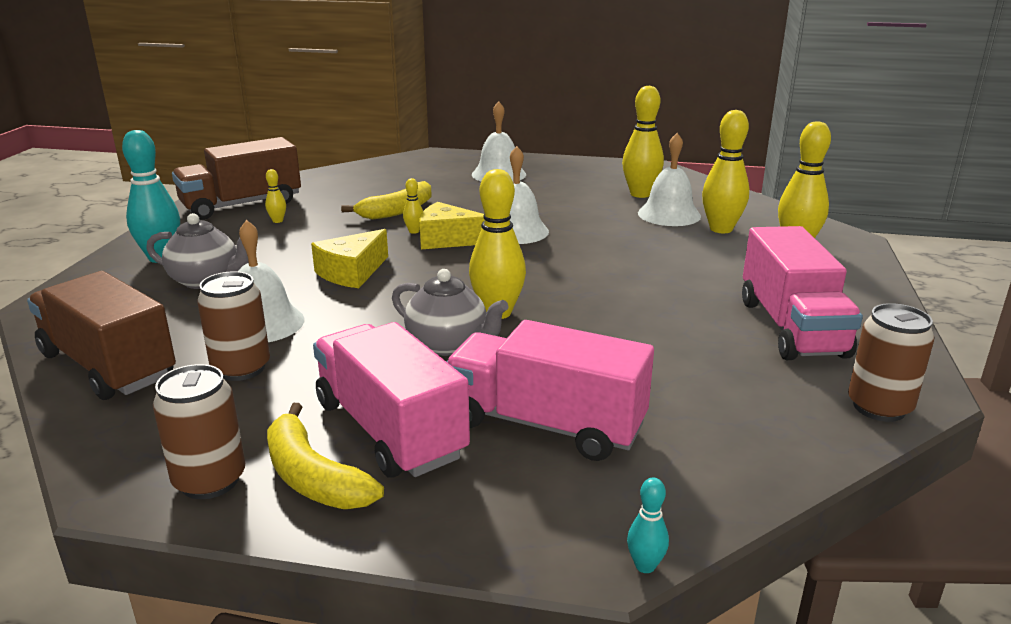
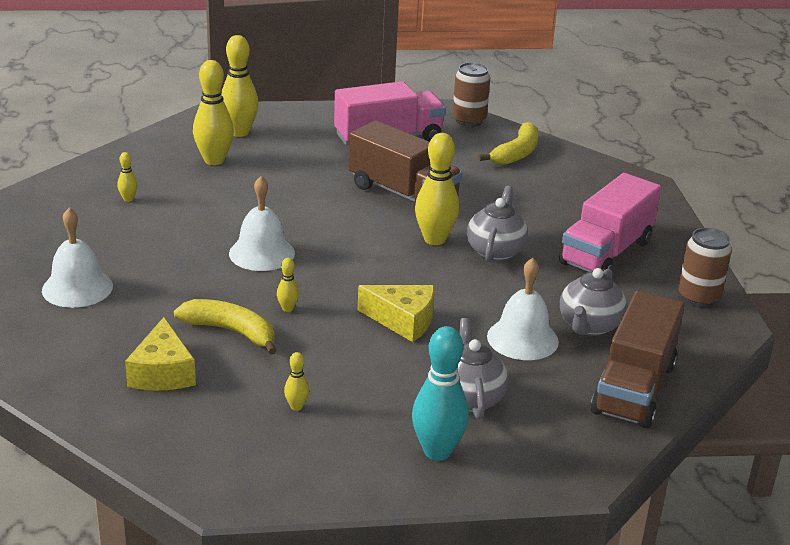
camera: 110 degrees left, 5 degrees up
brown truck [172,137,301,220] -> brown truck moved to [349,120,462,206]
brown can [197,271,270,381] -> grey teapot [560,268,627,336]
yellow banana [267,403,384,509] -> yellow banana moved to [478,122,539,165]
yellow cheese [419,202,485,249] -> yellow cheese moved to [125,317,196,390]
pink truck [446,320,654,461] -> none
yellow bowling pin [622,86,664,198] -> yellow bowling pin [117,152,138,202], size x0.46
turquoise bowling pin [627,477,669,573] -> none
white bell [638,133,701,226] -> none

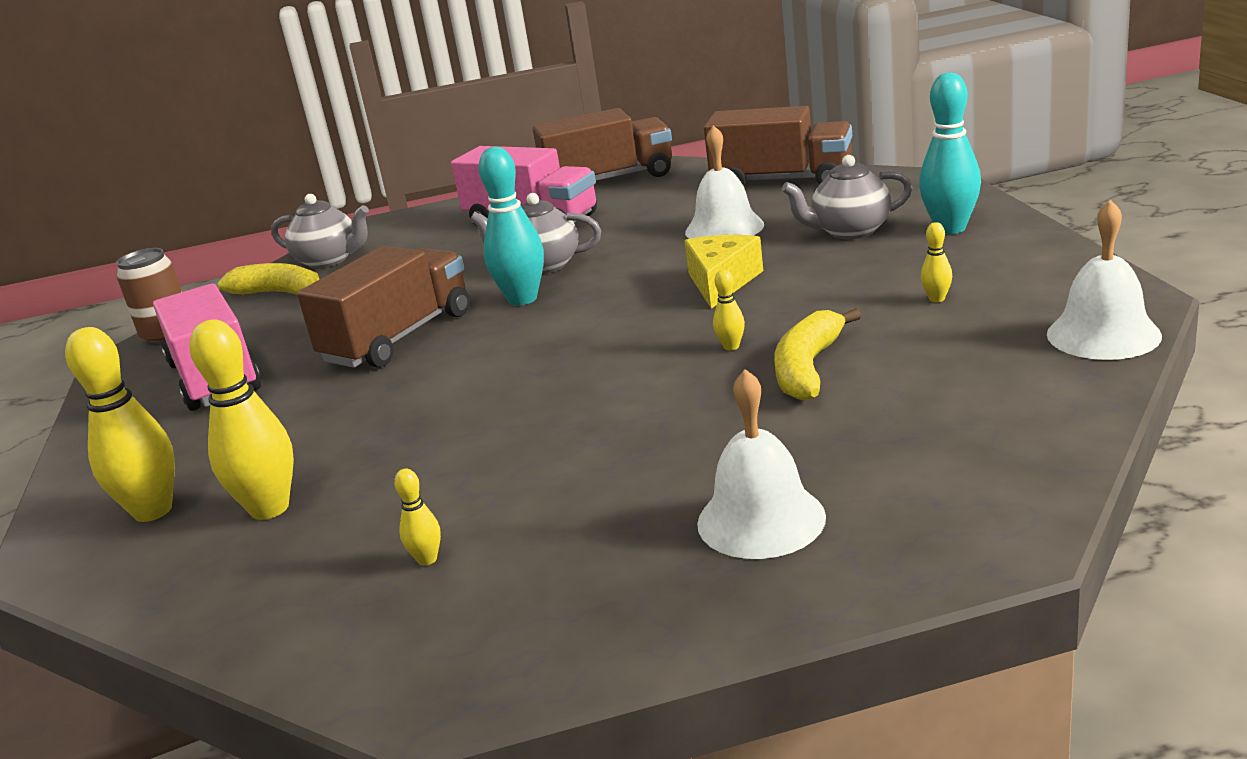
camera: 90 degrees left, 5 degrees down
yellow cheese [125,317,196,390] -> none
white bell [229,176,295,271] -> white bell moved to [1047,200,1162,360]
yellow bowling pin [415,133,459,245] -> turquoise bowling pin [478,147,544,306]
grey teapot [560,268,627,336] -> grey teapot moved to [271,194,369,269]
brown can [678,228,732,307] -> brown truck [533,108,672,181]

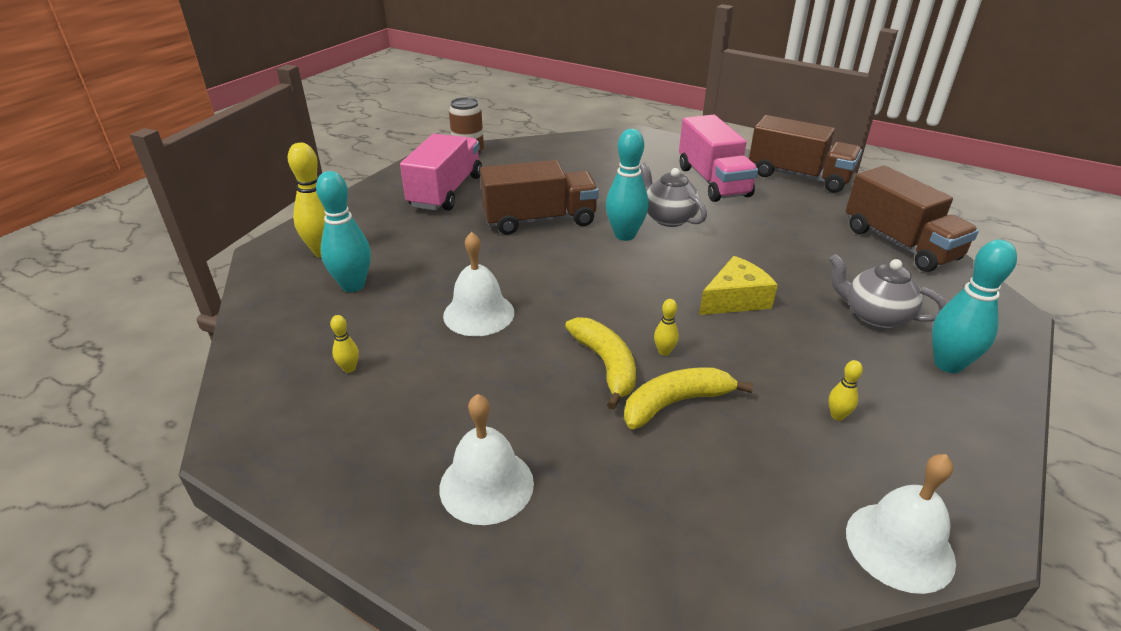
camera: 40 degrees right, 10 degrees up
yellow bowling pin [189,320,294,520] -> turquoise bowling pin [316,171,371,292]
yellow banana [218,263,319,295] -> yellow banana moved to [565,317,636,410]
grey teapot [271,194,369,269] -> none
white bell [685,125,764,239] -> white bell moved to [443,232,514,336]

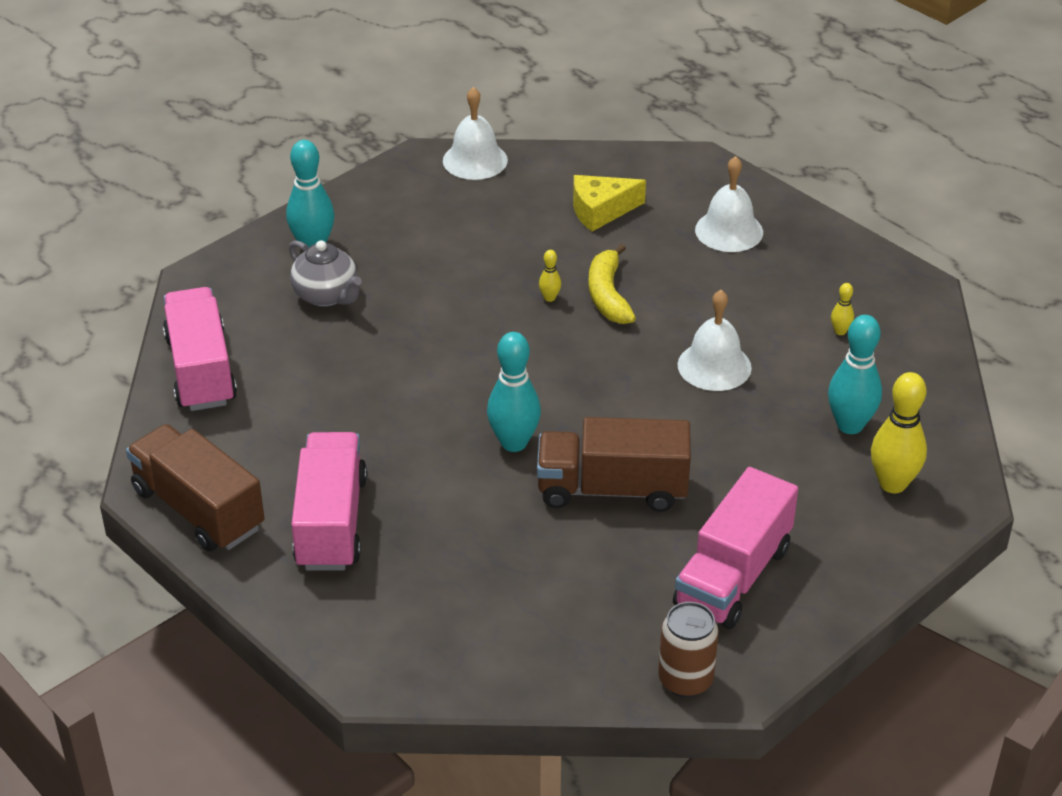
camera: 165 degrees left, 5 degrees up
yellow banana [624,367,753,429] -> none
grey teapot [639,162,707,227] -> none
yellow cheese [699,256,778,315] -> yellow cheese moved to [573,175,646,231]
yellow bowling pin [828,360,863,421] -> none
brown truck [846,166,979,272] -> pink truck [163,287,237,411]

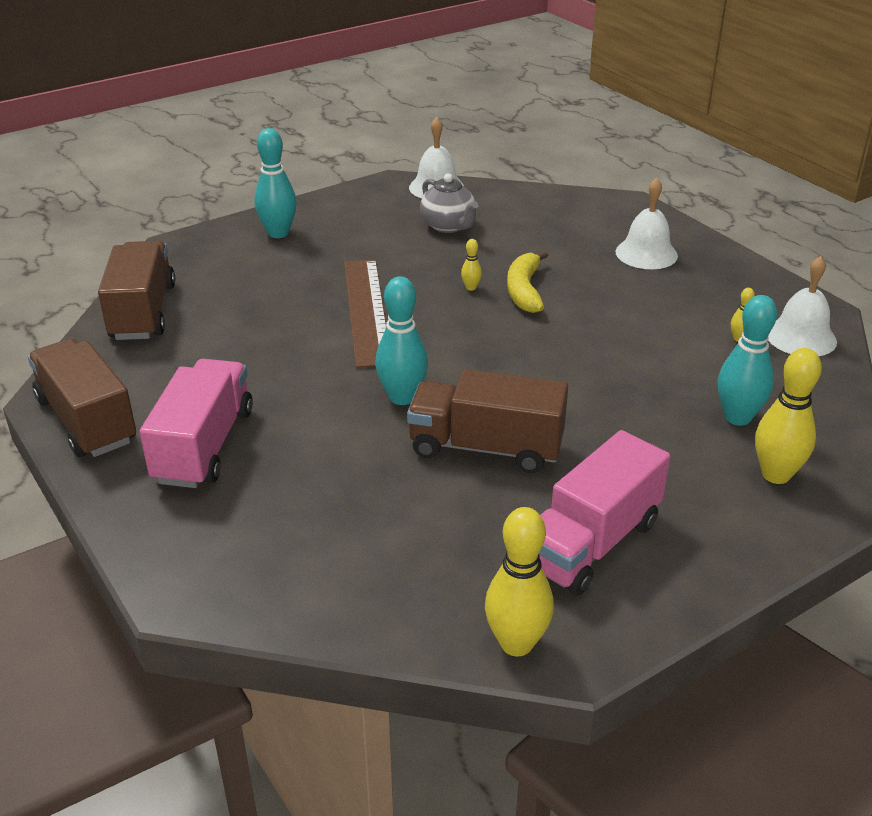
camera: 10 degrees right, 5 degrees down
pink truck [163,287,237,411] -> brown truck [98,241,175,340]
grey teapot [289,240,362,307] -> grey teapot moved to [420,173,478,233]
yellow cheese [573,175,646,231] -> none
brown can [658,602,719,697] -> yellow bowling pin [485,507,554,657]
white bell [678,290,752,391] -> white bell moved to [768,256,837,356]
none -> brown ruler [344,260,386,368]

